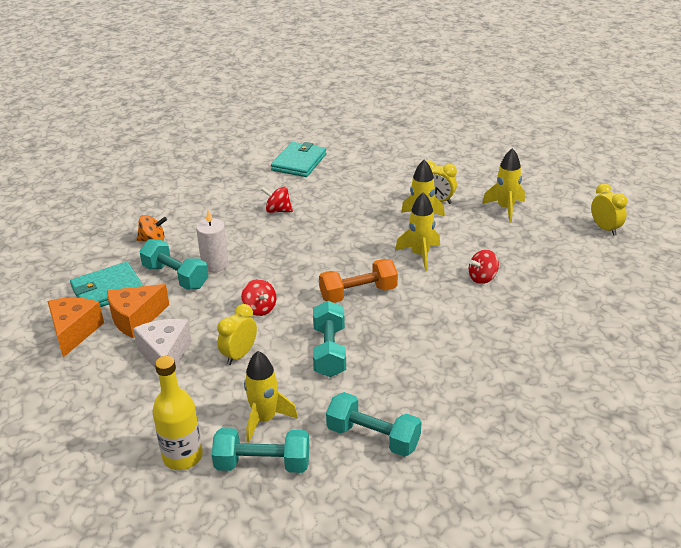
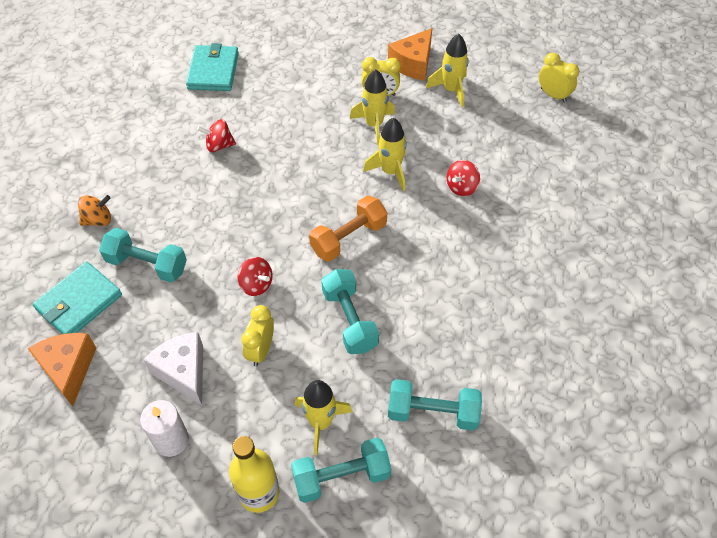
camera: 20 degrees left, 20 degrees up
orange cheese [107,284,169,338] -> orange cheese moved to [388,28,432,81]
white candle [196,210,229,272] -> white candle moved to [140,400,189,457]

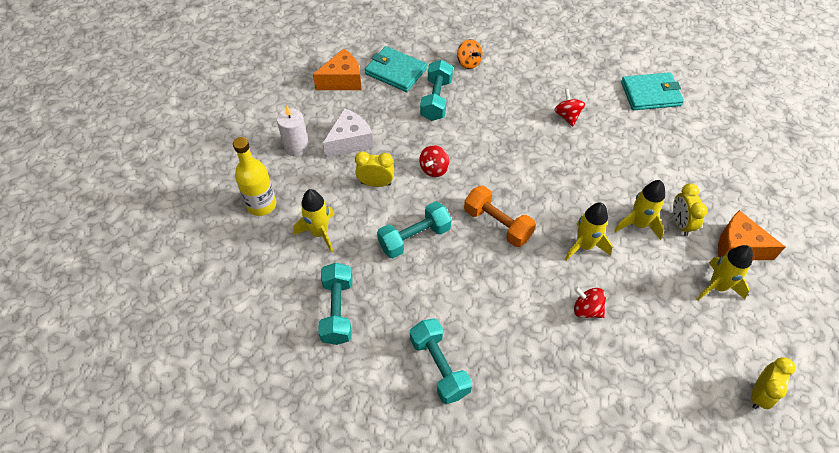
camera: 80 degrees right, 0 degrees up
turquoise dumbbell [291,438,391,503] -> turquoise dumbbell moved to [410,318,472,404]

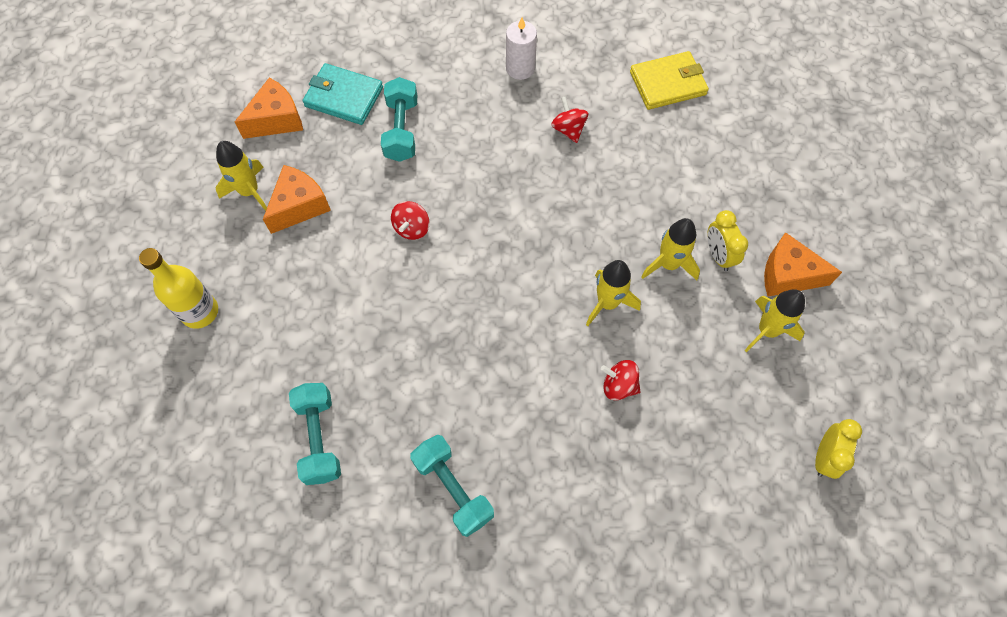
camera: 10 degrees left, 10 degrees up
white candle [277,106,309,156] -> white candle moved to [506,17,537,80]
yellow rocket [293,189,335,253] -> yellow rocket moved to [216,141,267,211]
white cheese [322,108,373,158] -> orange cheese [263,165,331,234]
yellow clock [355,151,394,187] -> none
turquoise dumbbell [377,201,452,258] -> none
orange spinning top [457,39,482,69] -> none
orange dumbbell [464,186,536,247] -> none
turquoise wallet [621,72,684,110] -> yellow wallet [630,51,709,110]

